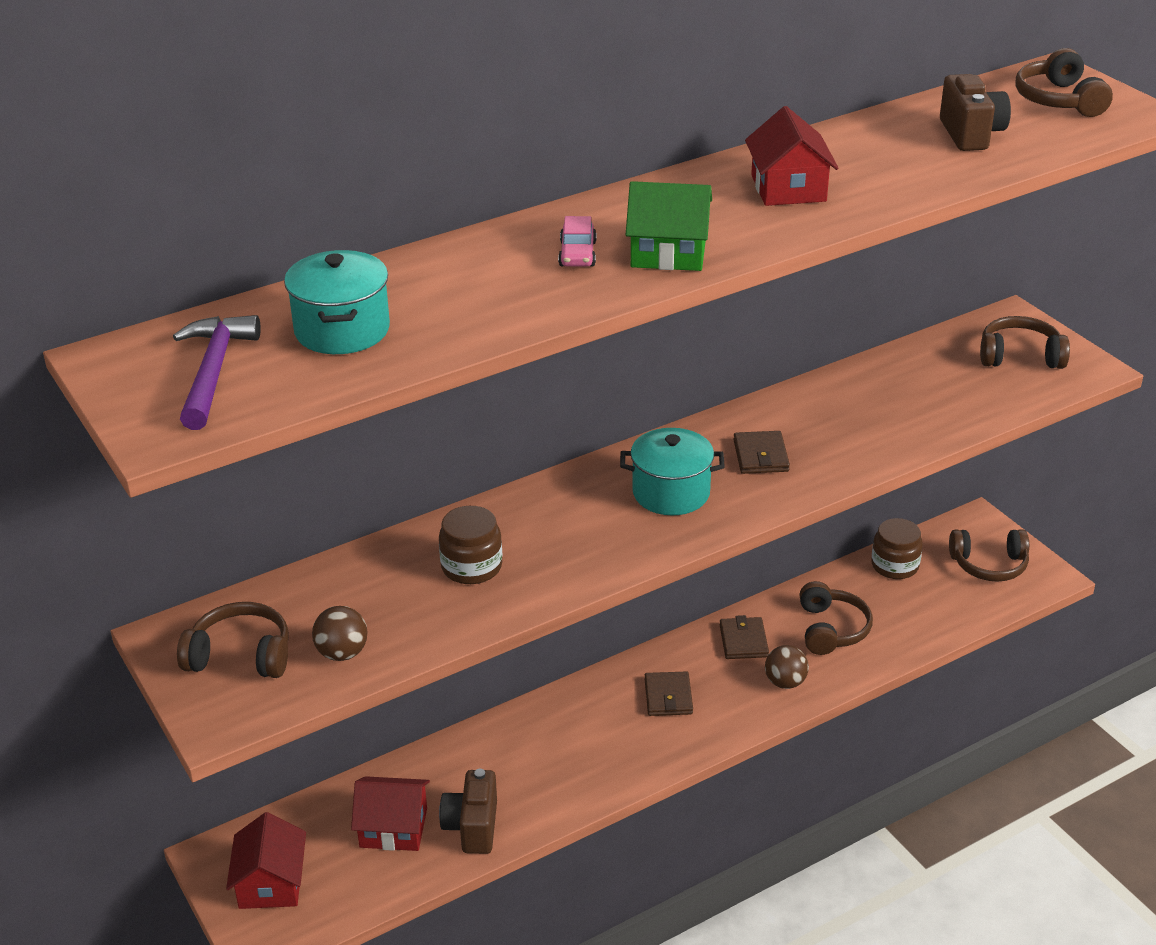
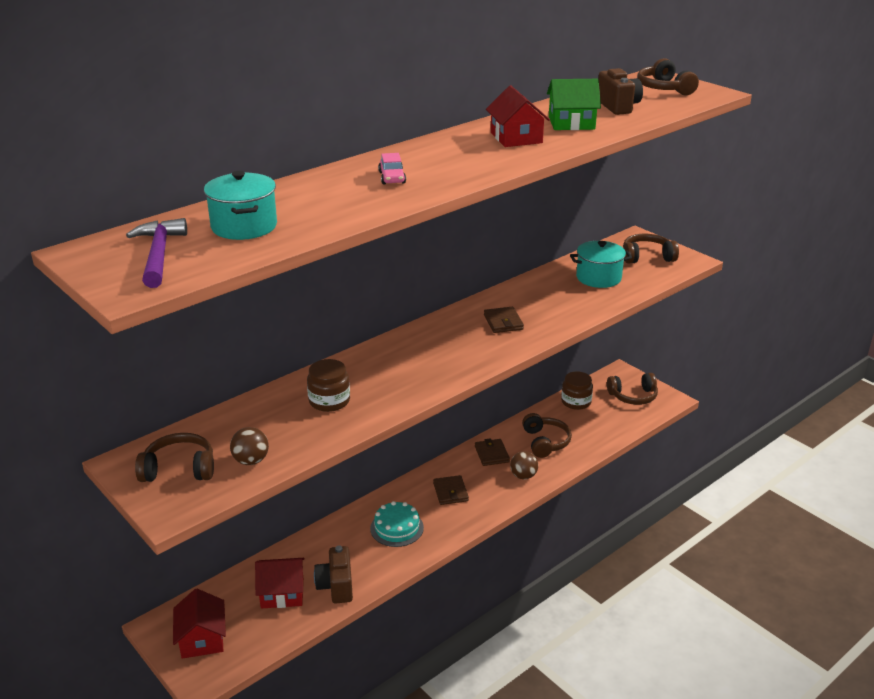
camera: 10 degrees left, 5 degrees down
turquoise pot [620,428,725,515] -> turquoise pot moved to [570,241,632,288]
green house [626,181,712,271] -> green house moved to [547,79,601,130]
none -> turquoise cake [370,501,424,547]

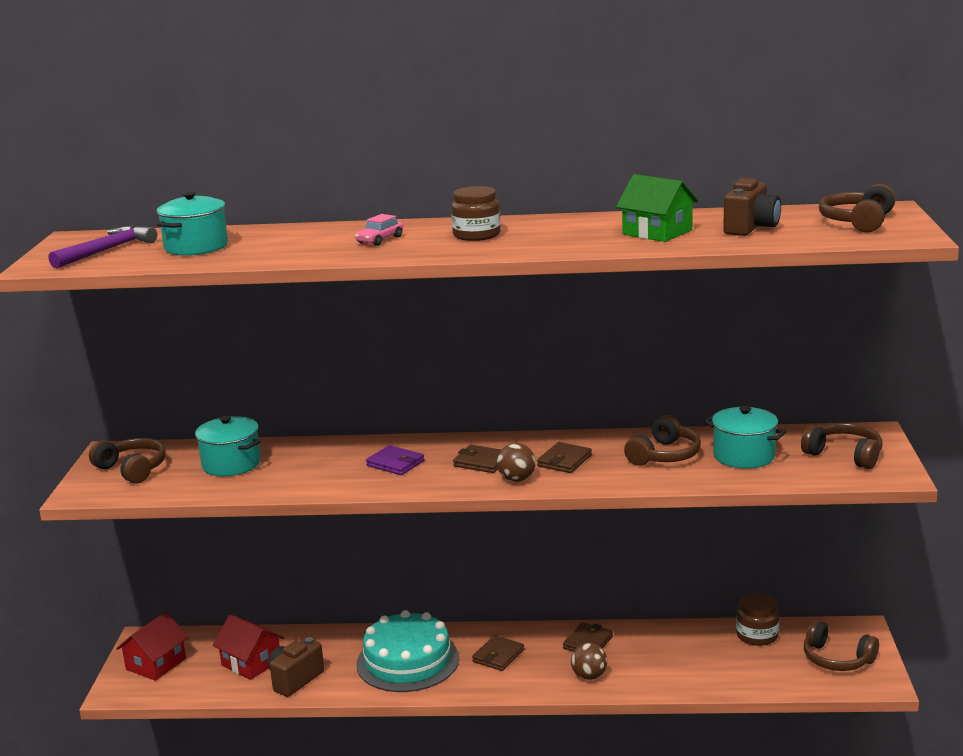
camera: 45 degrees right, 10 degrees down
brown ball [230,427,269,465] -> brown ball moved to [497,443,536,482]
brown jar [307,359,350,412] -> brown jar moved to [451,186,501,241]
turquoise cake [370,501,424,547] -> turquoise cake [356,610,459,692], size x1.64
red house [486,85,550,147] -> none
brown headphones [522,413,572,458] -> brown headphones moved to [624,415,701,466]
none -> turquoise pot [195,416,261,476]
none -> purple wallet [366,445,424,475]
none -> brown wallet [453,445,501,473]

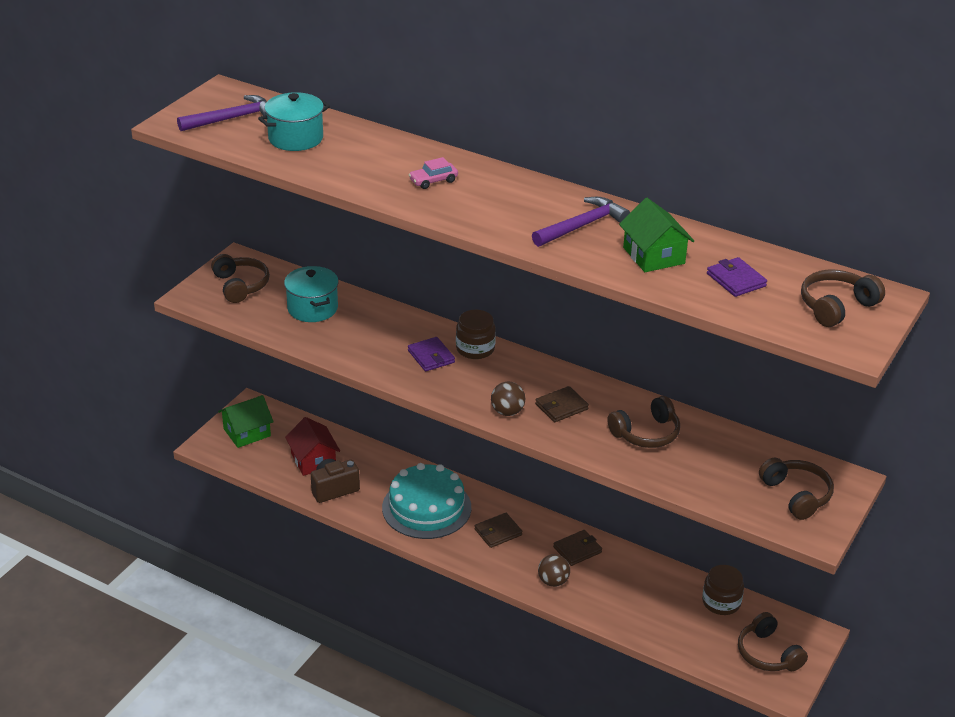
camera: 25 degrees right, 15 degrees up
red house [116,612,188,681] -> green house [218,395,273,448]
brown jar [451,186,501,241] -> brown jar moved to [456,310,496,359]
brown wallet [453,445,501,473] -> none
turquoise pot [704,406,787,469] -> none
brown camera [723,178,781,236] -> purple wallet [707,257,767,297]
none -> purple hammer [532,197,630,247]

